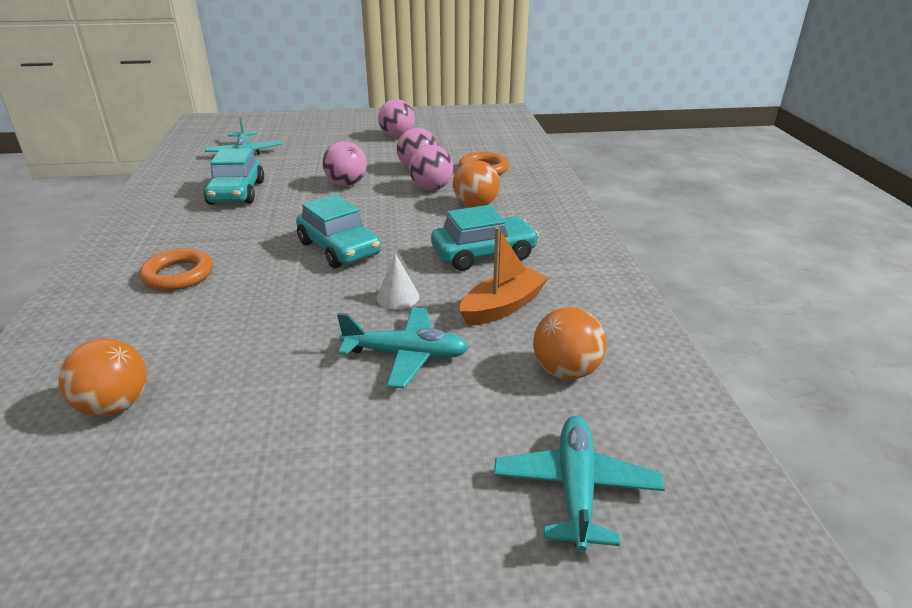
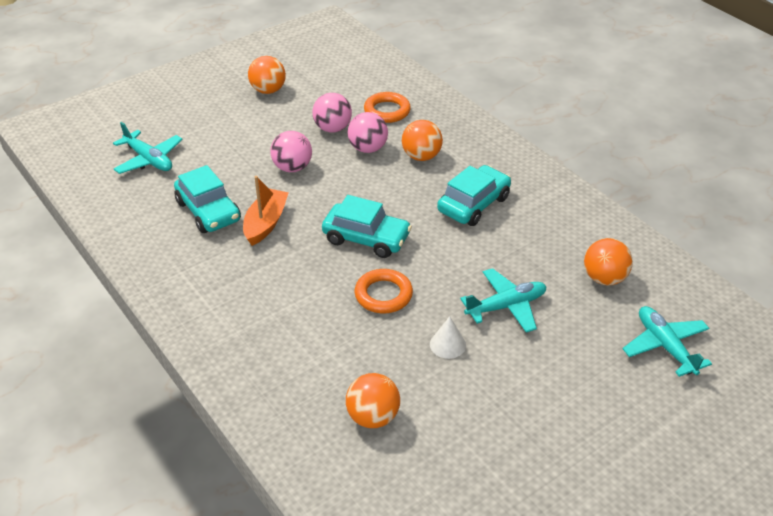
camera: 30 degrees left, 10 degrees up
orange ring [139,249,213,291] -> orange ring moved to [355,269,413,313]
white cone [376,254,420,309] -> white cone moved to [430,316,466,359]
pink ball [378,99,415,137] -> orange ball [248,56,286,94]
orange boat [460,227,549,326] -> orange boat moved to [243,176,288,246]

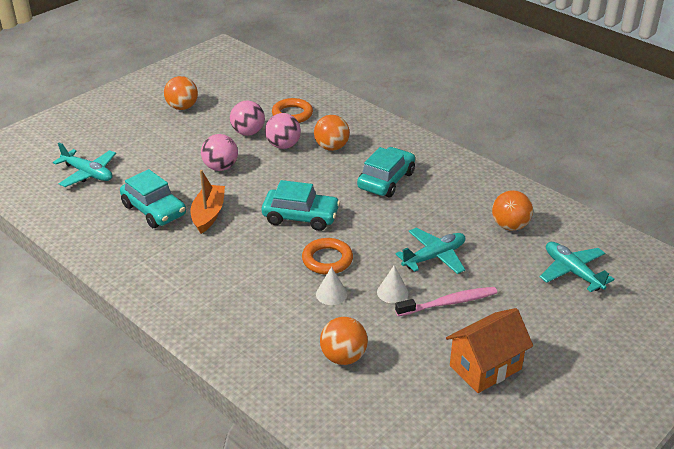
camera: 10 degrees left, 5 degrees down
none -> white cone [316,267,347,305]
none -> pink toothbrush [395,287,497,316]
none -> orange house [446,308,533,393]

